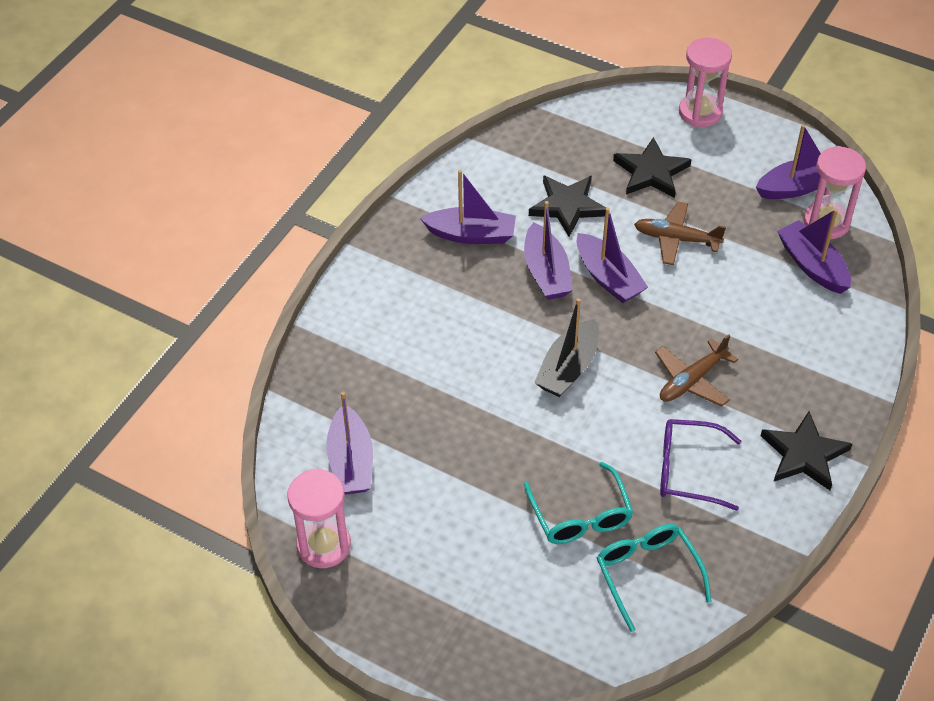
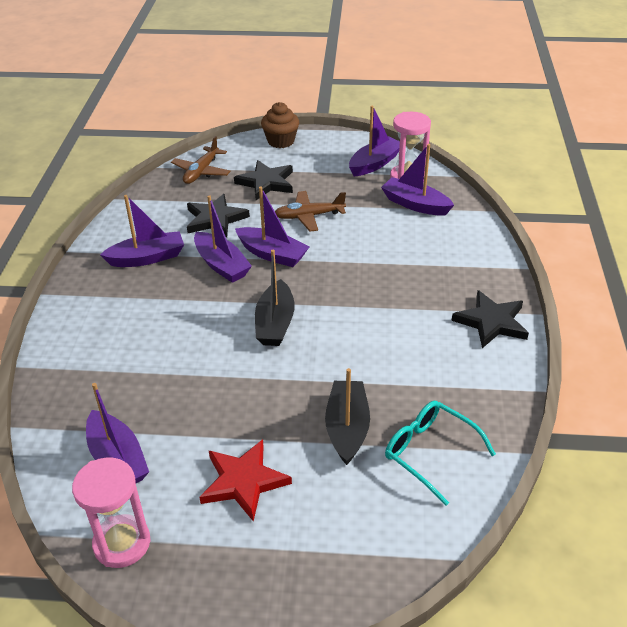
camera: 25 degrees left, 10 degrees down
turquoise glasses [524,462,633,544] -> black boat [325,368,370,465]
brown plane [655,334,738,406] -> brown plane moved to [171,136,231,184]
purple glasses [660,419,741,511] -> none
pink hourglass [679,38,732,127] -> brown cupcake [261,102,299,148]
none -> red star [200,439,292,522]

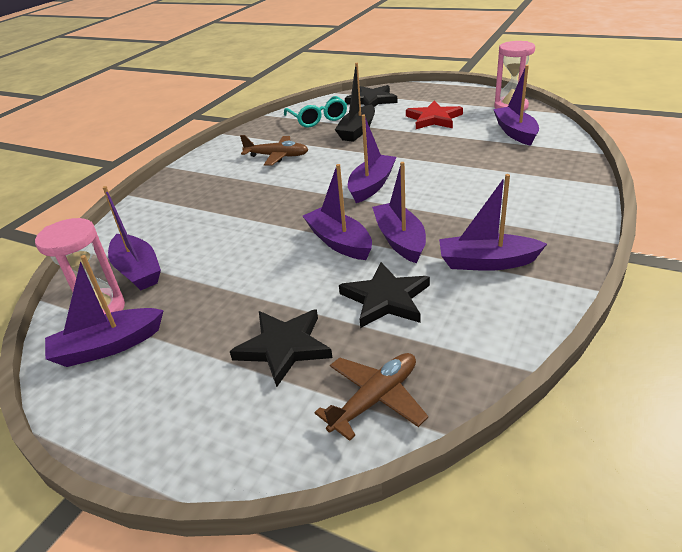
camera: 155 degrees left, 5 degrees down
black boat [255,250,295,346] -> purple boat [348,114,397,203]
brown cupcake [261,102,299,148] -> none
brown plane [275,191,346,232] -> brown plane moved to [240,135,309,166]
black star [452,290,529,348] -> black star moved to [345,85,398,107]

